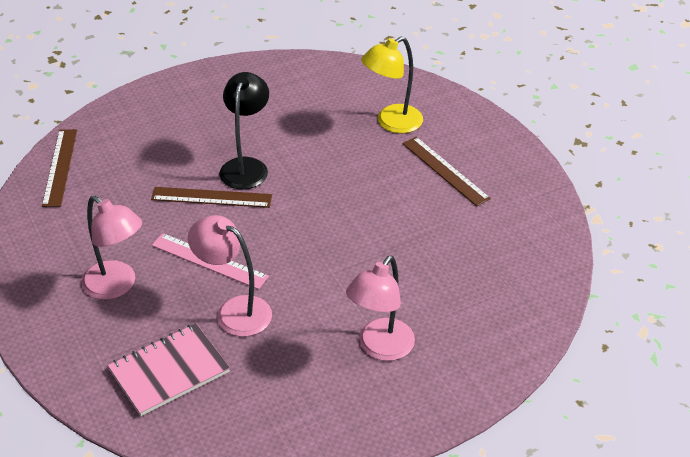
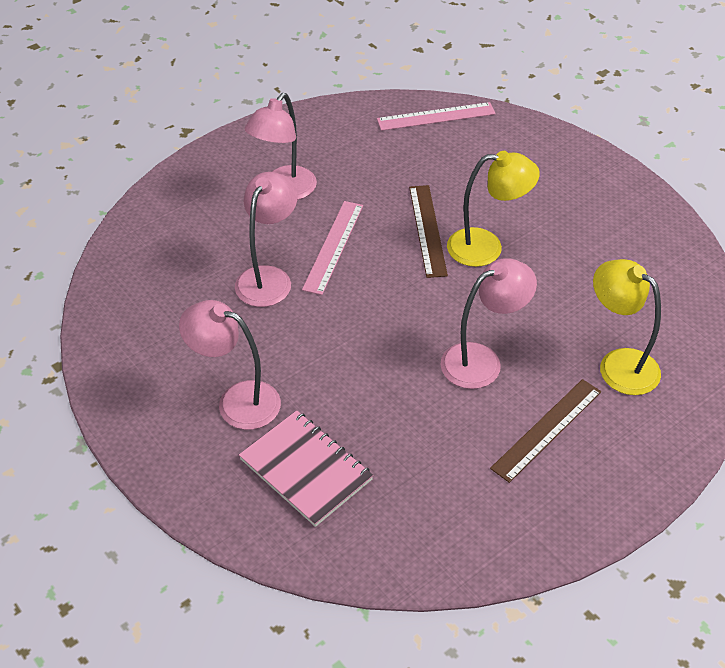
camera: 80 degrees right, 5 degrees up
brown ruler [42,129,77,207] -> pink ruler [377,102,496,131]
pink notebook [108,323,230,416] -> pink notebook moved to [239,410,373,527]
black lamp [219,72,269,189] -> yellow lamp [447,151,540,267]
none -> pink lamp [440,258,537,389]

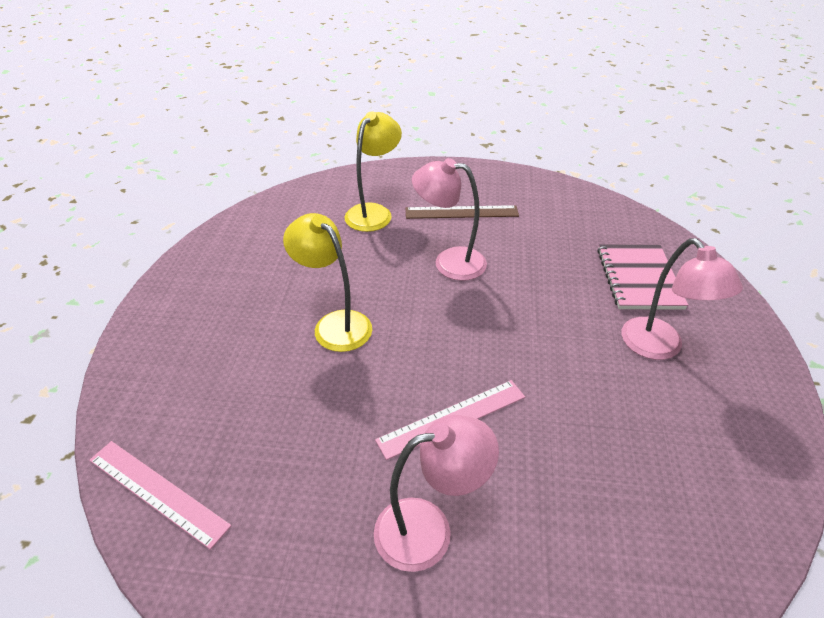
camera: 135 degrees left, 5 degrees down
pink lamp [235,172,298,307] -> none
brown ruler [409,185,448,278] -> none
yellow lamp [593,259,661,395] -> yellow lamp turned 150 degrees counterclockwise [345,111,402,232]

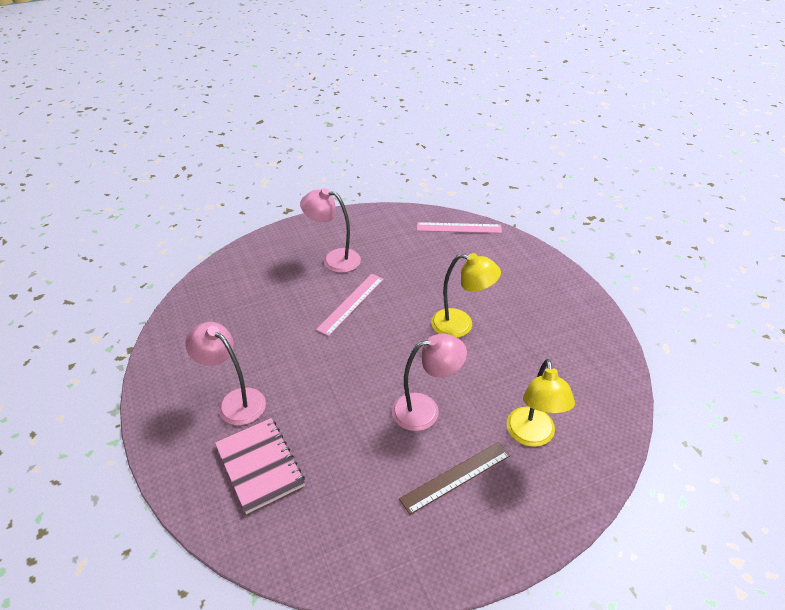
camera: 150 degrees right, 0 degrees up
pink lamp [374,415,499,572] -> pink lamp turned 60 degrees clockwise [300,188,361,273]

